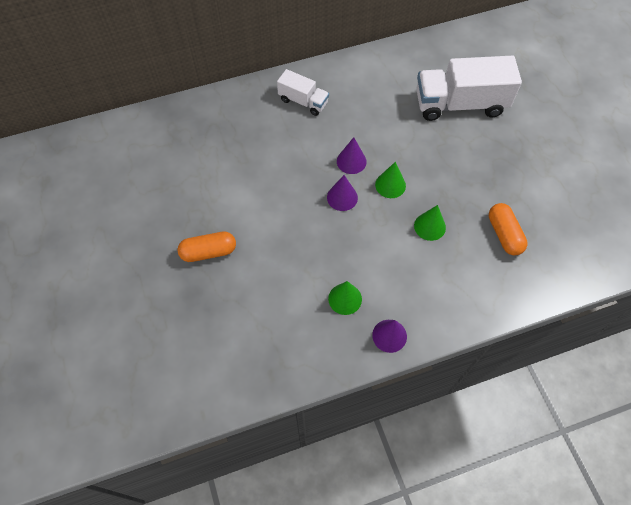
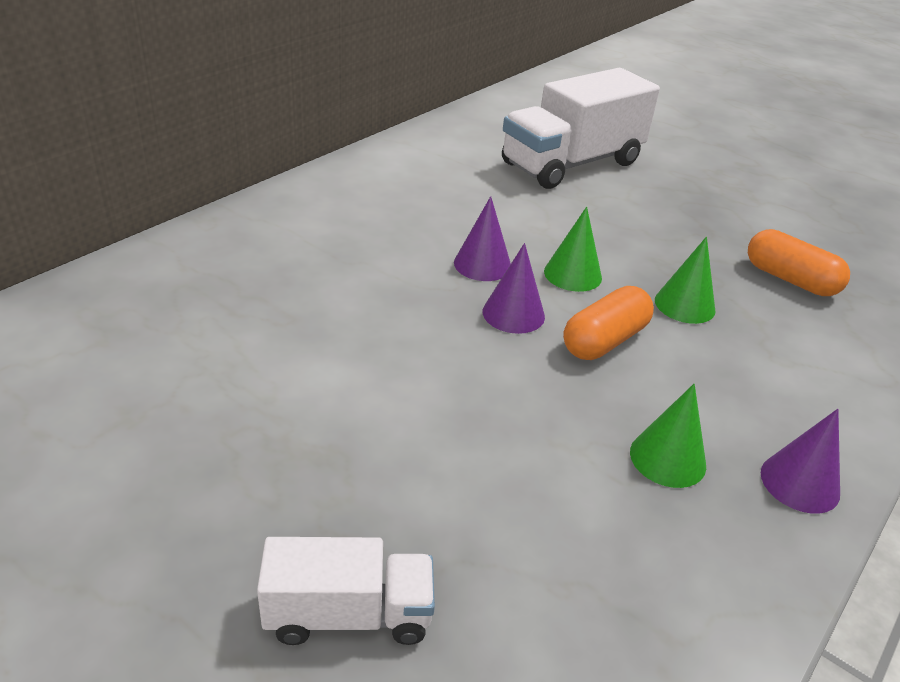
camera: 35 degrees left, 25 degrees down
orange capsule [177,232,236,262] -> orange capsule moved to [563,286,654,360]
white truck [277,69,329,116] -> white truck moved to [257,537,435,645]

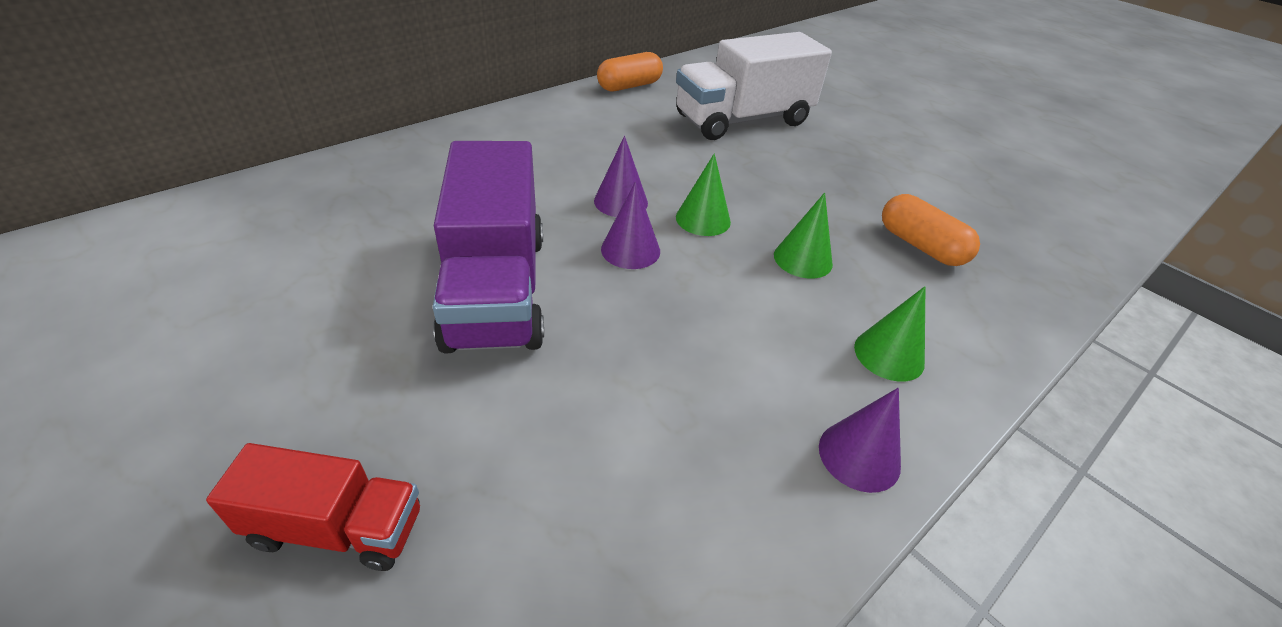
camera: 10 degrees right, 5 degrees up
white truck [257,537,435,645] -> red truck [206,443,420,571]
orange capsule [563,286,654,360] -> orange capsule moved to [597,52,663,91]
green cone [630,384,706,488] -> green cone moved to [854,286,925,381]
none -> purple truck [433,141,544,354]

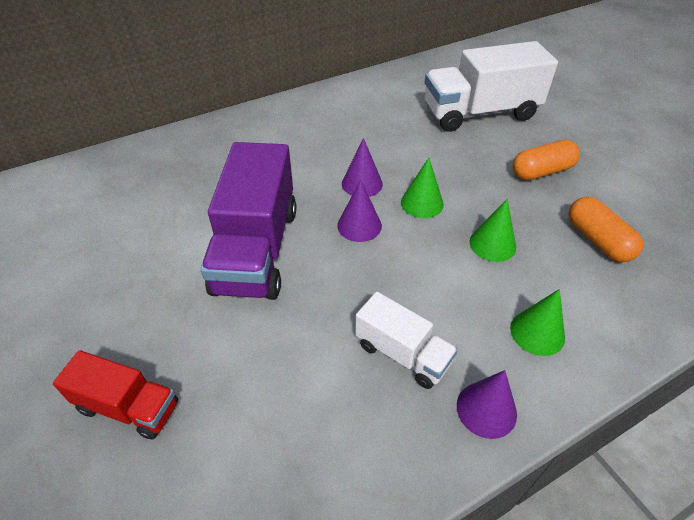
camera: 15 degrees right, 5 degrees up
orange capsule [597,52,663,91] -> orange capsule moved to [513,140,580,180]
none -> white truck [355,292,458,389]

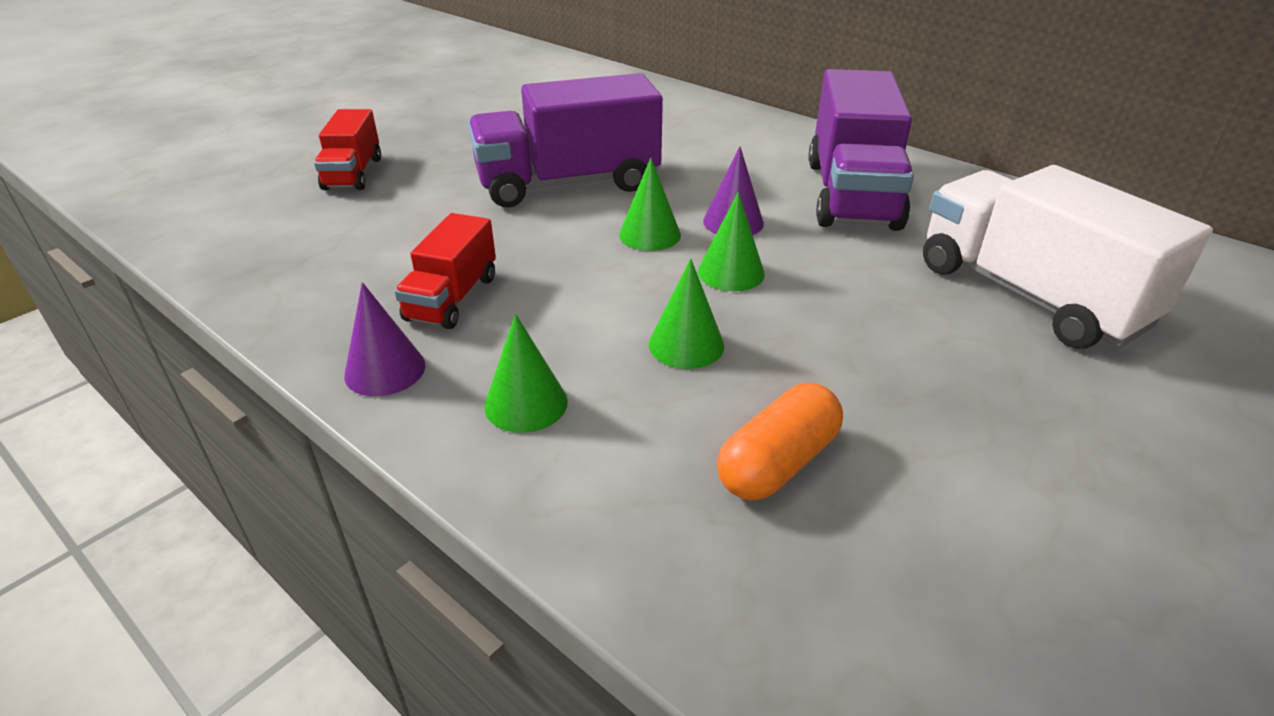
camera: 70 degrees right, 10 degrees down
purple cone [337,180,382,242] -> green cone [619,158,681,251]
white truck [355,292,458,389] -> red truck [394,213,496,329]
orange capsule [513,140,580,180] -> none
none -> purple truck [808,69,914,231]

